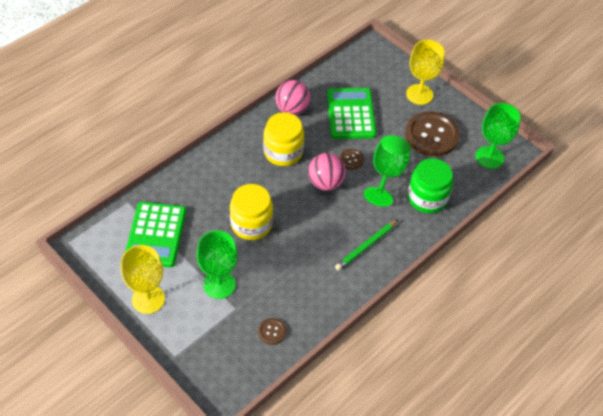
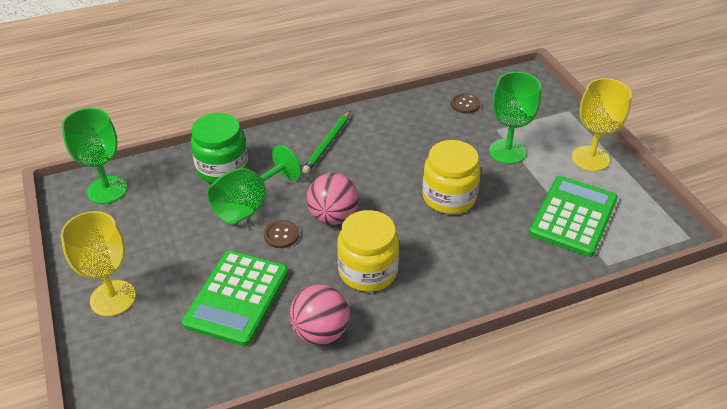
camera: 155 degrees left, 10 degrees down
green pencil [335,220,398,270] -> green pencil turned 135 degrees clockwise [302,111,350,174]
brown button [405,111,460,157] -> none

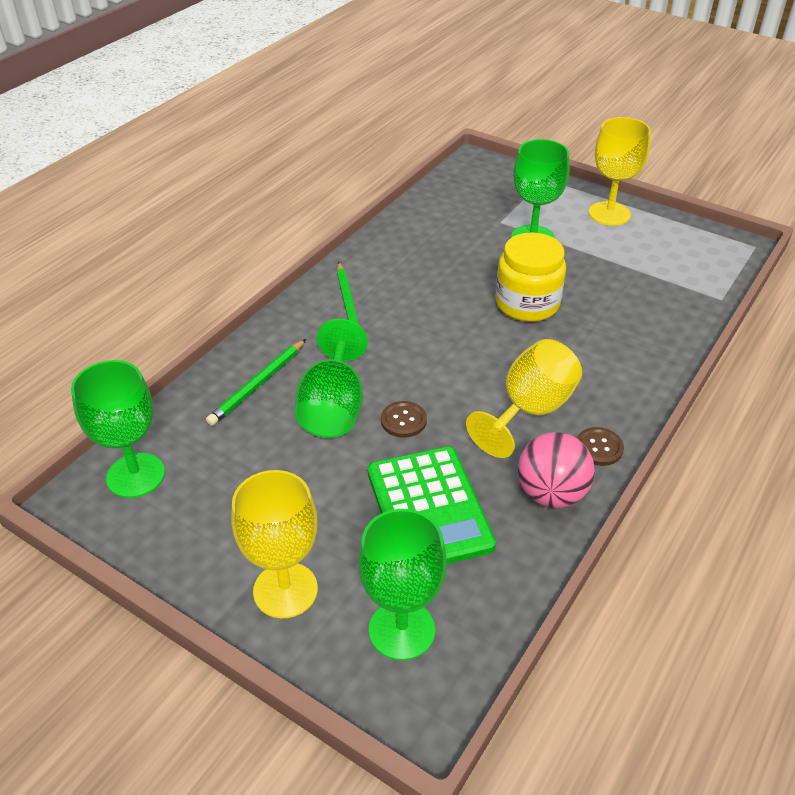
camera: 35 degrees left, 0 degrees up
green jar [191,113,249,184] -> green pencil [206,339,306,426]
pink ball [307,173,358,225] -> none
yellow jar [337,210,399,292] -> yellow goblet [466,339,582,458]
brown button [451,93,480,114] -> brown button moved to [577,427,624,466]
green calculator [529,176,618,257] -> none
none -> green goblet [358,509,447,660]

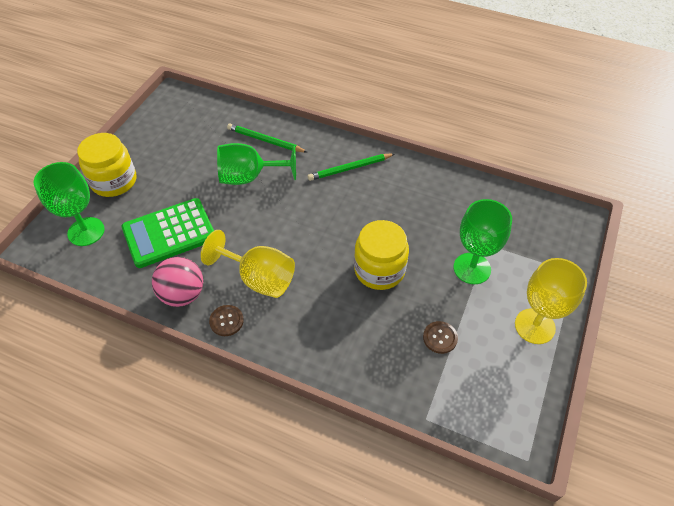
camera: 80 degrees right, 10 degrees up
green goblet [71,360,165,498] -> none
yellow goblet [231,470,318,618] -> yellow jar [77,133,136,197]
brown button [381,401,427,438] -> brown button moved to [423,321,458,354]

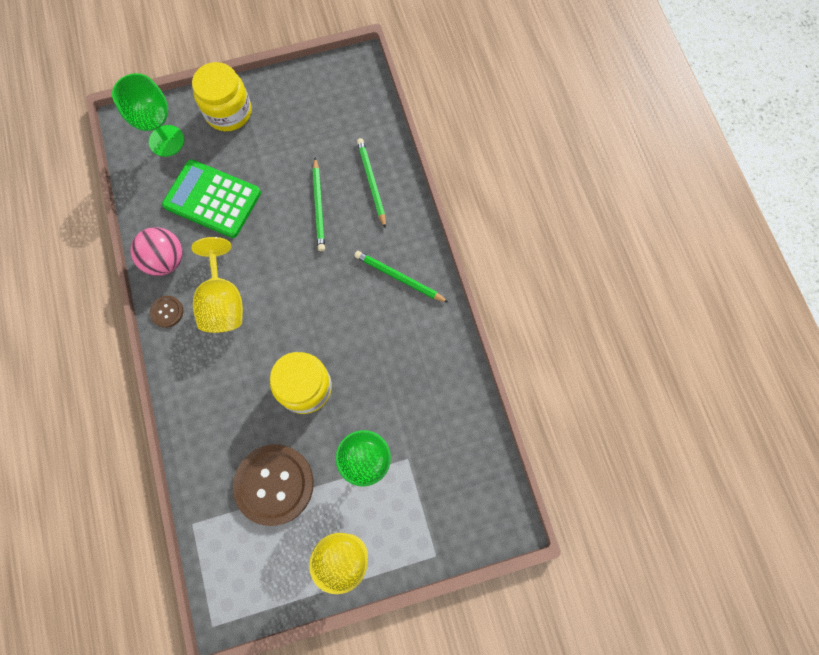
camera: 50 degrees right, 20 degrees up
green goblet [217,143,296,185] -> green pencil [312,158,325,251]
brown button [423,321,458,354] -> brown button [233,444,314,526], size x2.24

